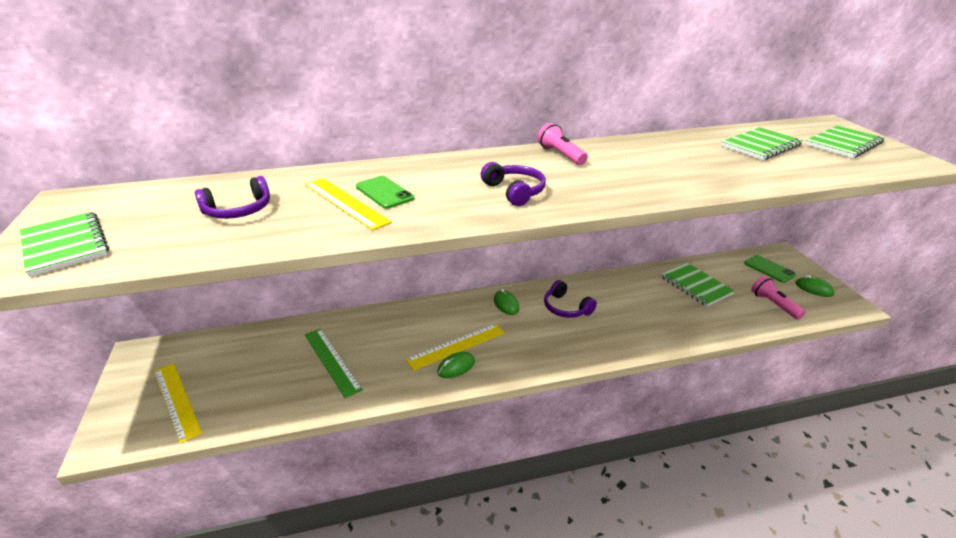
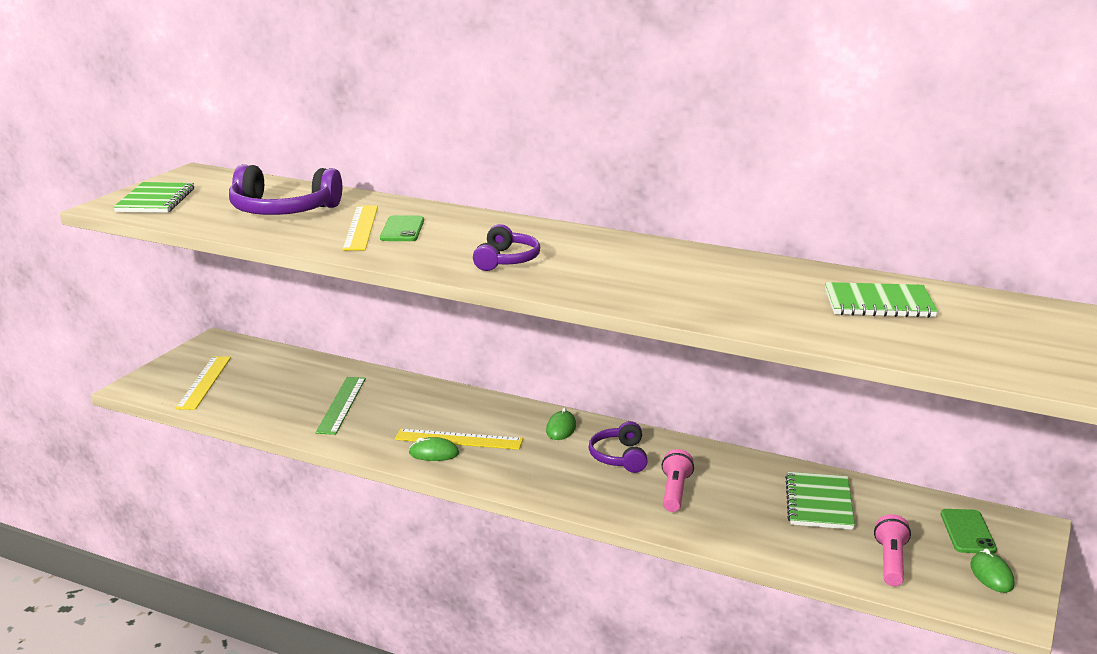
camera: 40 degrees right, 10 degrees down
purple headphones [195,176,270,219] -> purple headphones [229,164,342,215], size x1.67
pink flashlight [538,123,588,165] -> pink flashlight moved to [661,449,694,512]
green notebook [805,125,884,158] -> none

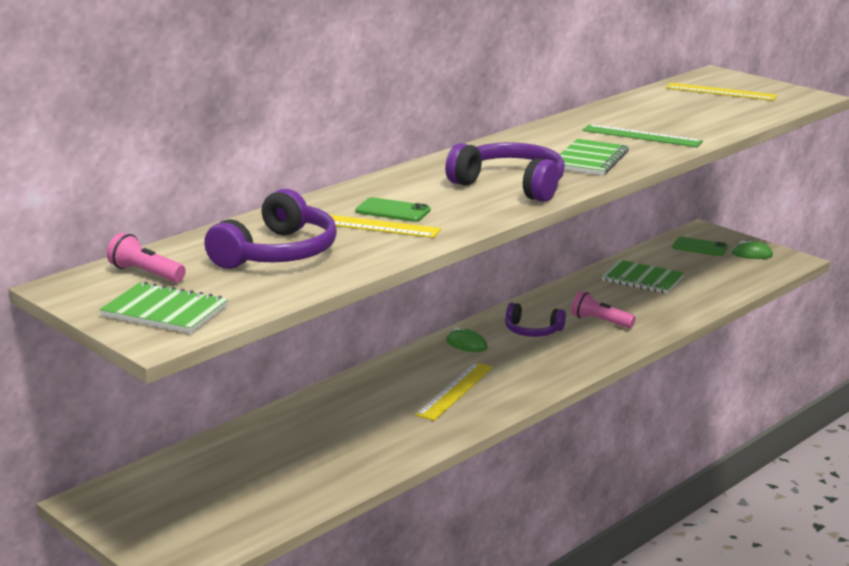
camera: 70 degrees left, 0 degrees up
yellow ruler [176,356,231,410] -> yellow ruler moved to [666,83,778,101]
green ruler [315,377,366,435] -> green ruler moved to [582,124,703,147]
green mouse [409,437,459,461] -> none
purple headphones [473,224,540,271] -> purple headphones [445,142,565,202], size x1.67
green notebook [825,282,938,318] -> green notebook moved to [560,139,629,175]
pink flashlight [874,514,911,586] -> pink flashlight moved to [107,233,186,282]

